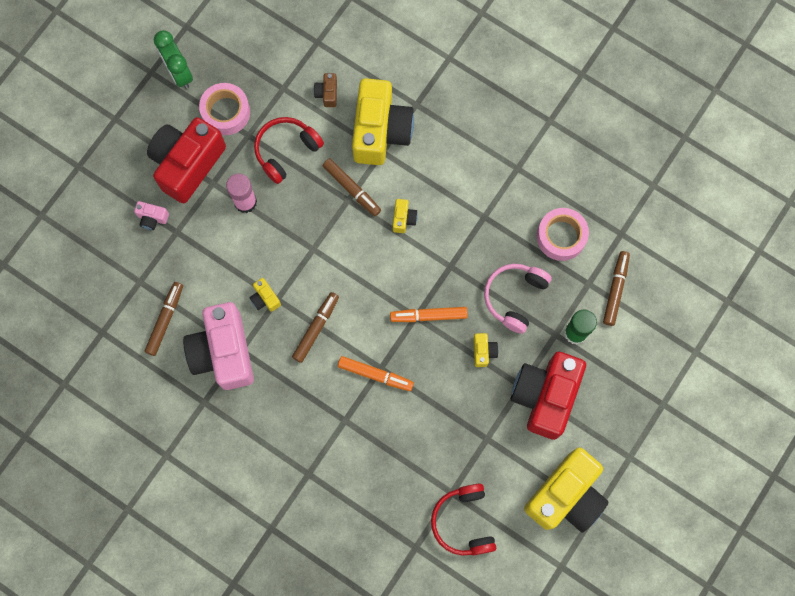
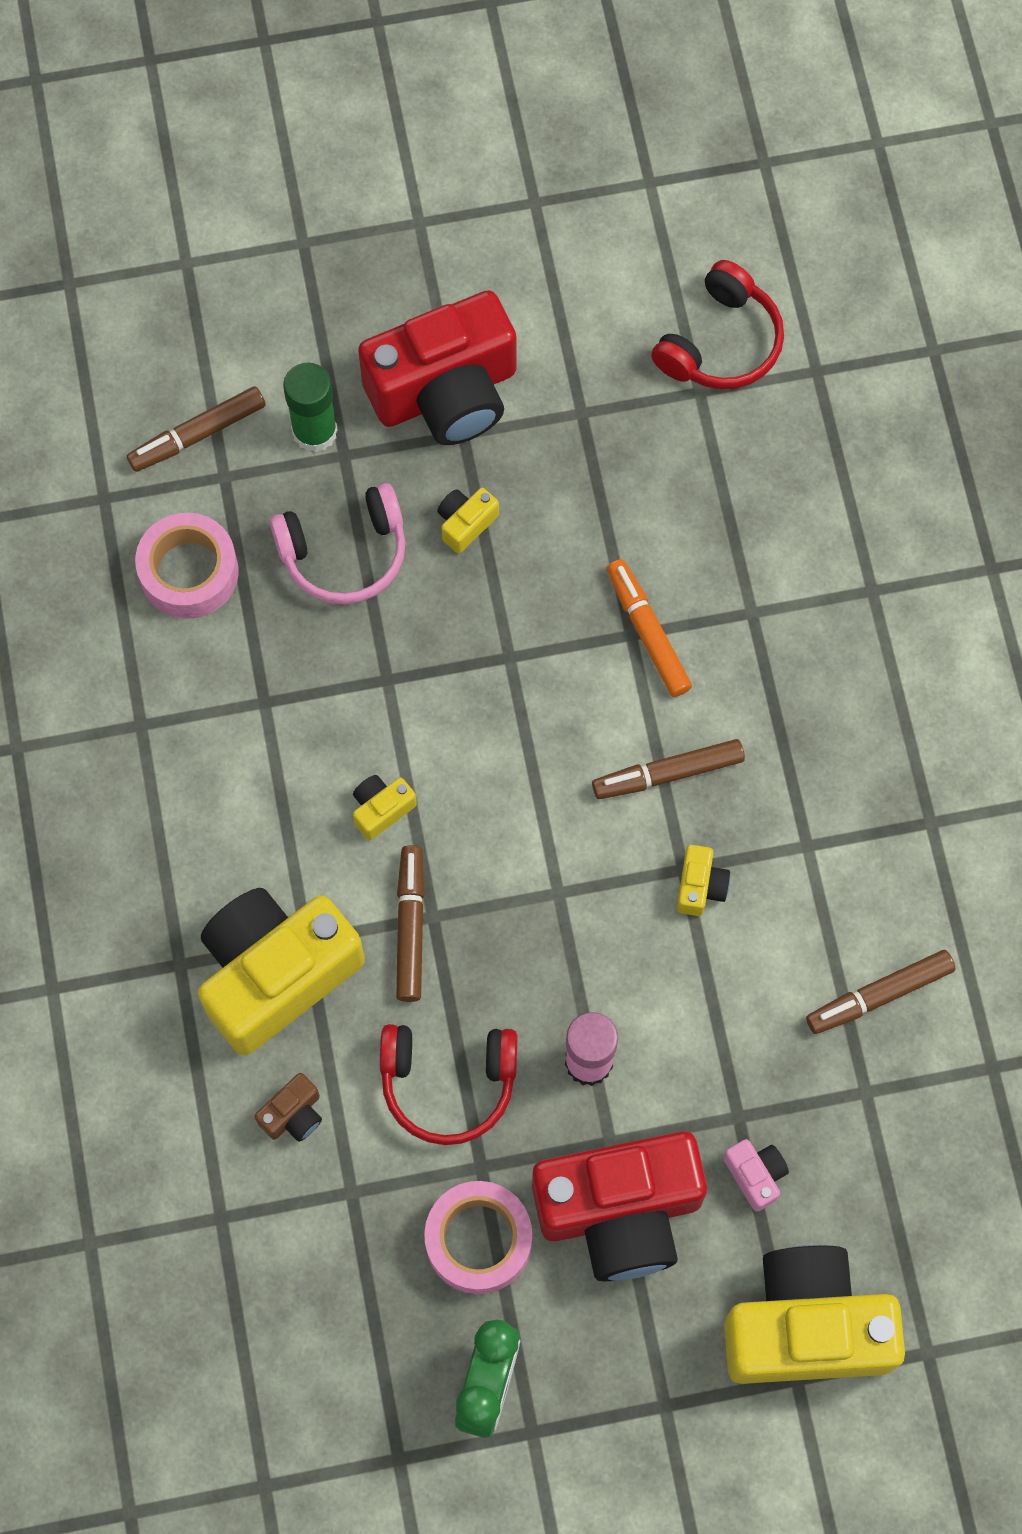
camera: 135 degrees left, 5 degrees down
pink camera [183,302,254,390] -> none
orange marker [390,307,468,322] -> none
yellow camera [524,447,609,533] -> yellow camera moved to [724,1245,905,1384]

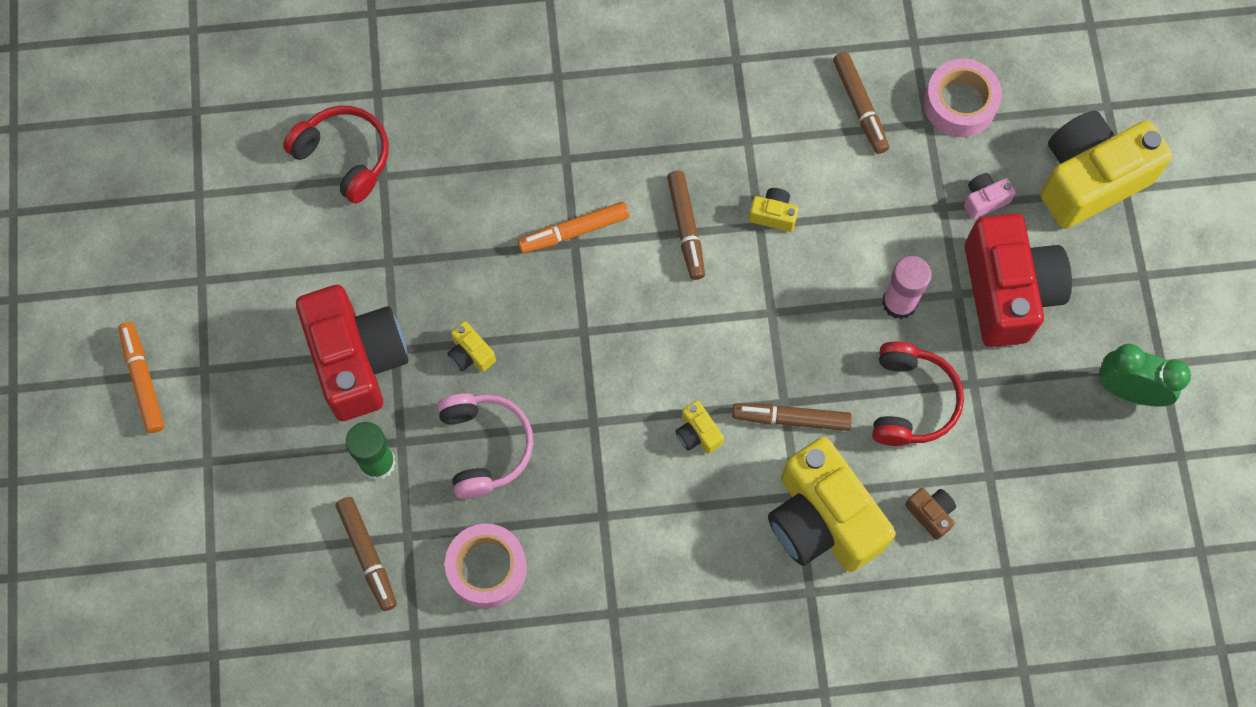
camera: 85 degrees left, 0 degrees up
pink tape [424,1181,532,1294] -> pink tape moved to [924,59,1002,137]
yellow camera [724,1245,905,1384] -> yellow camera turned 60 degrees clockwise [1040,111,1173,229]
none -> orange marker [119,322,164,433]

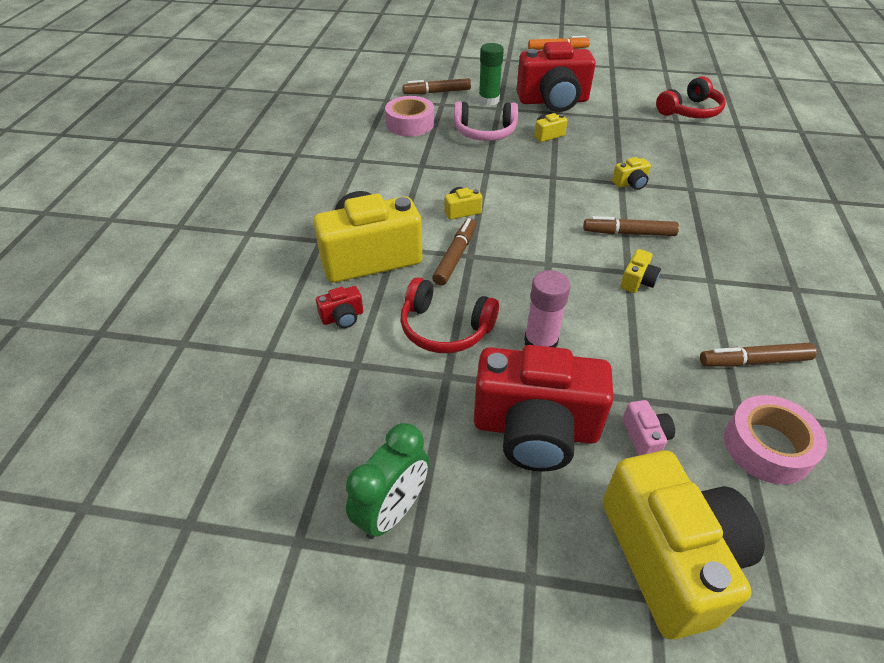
camera: 105 degrees right, 25 degrees down
orange marker [518,202,629,253] -> yellow camera [612,157,651,190]
brown camera [905,488,956,540] -> red camera [316,286,363,328]

